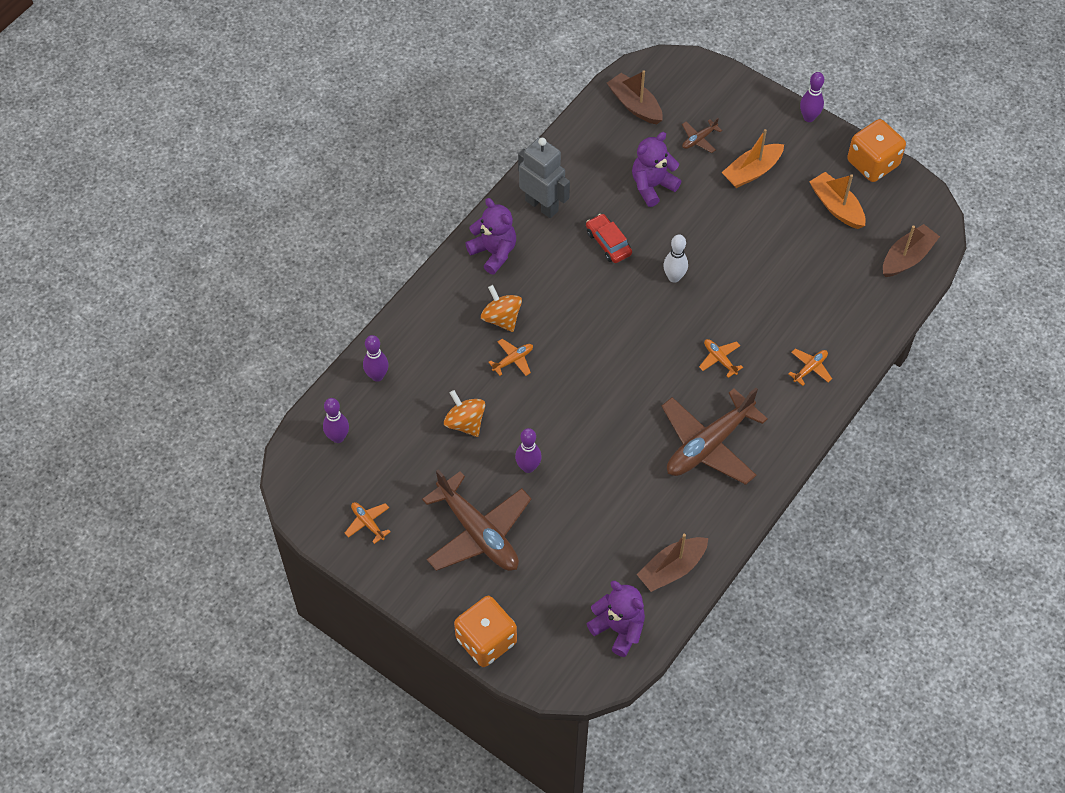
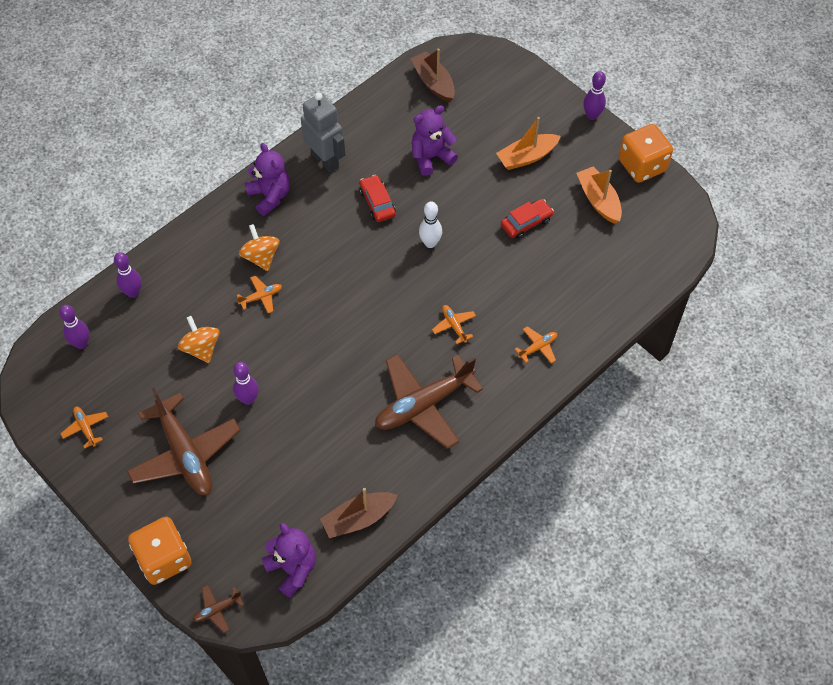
camera: 10 degrees right, 0 degrees up
brown plane [682,118,722,153] -> brown plane moved to [193,585,244,633]
brown boat [883,224,940,277] -> none
none -> red car [501,199,554,239]

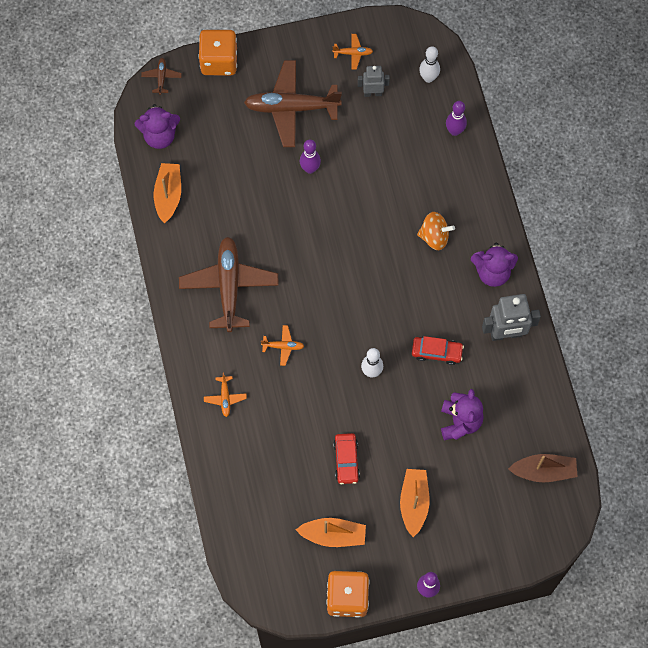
camera: 120 degrees right, 10 degrees up
purple bowling pin [59,305,89,349] -> white bowling pin [419,46,440,83]
orange spinning top [178,316,220,363] -> none
orange plane [237,276,282,313] -> none
brown boat [320,488,398,538] -> orange boat [154,163,181,223]
none -> grey robot [358,66,390,97]

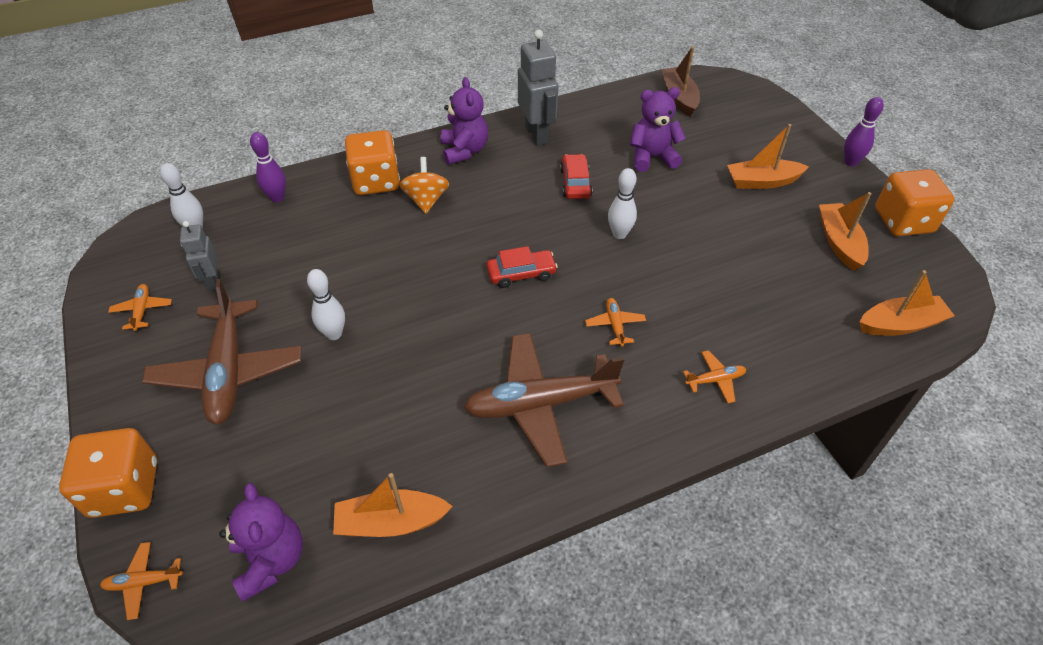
camera: 100 degrees left, 20 degrees down
brown plane [141,58,182,95] -> orange plane [100,542,183,620]
purple bowling pin [300,140,321,174] -> white bowling pin [307,269,345,340]
red car [333,433,360,484] -> red car moved to [486,246,558,288]
none -> orange dice [345,130,400,195]
none -> orange boat [859,270,955,336]

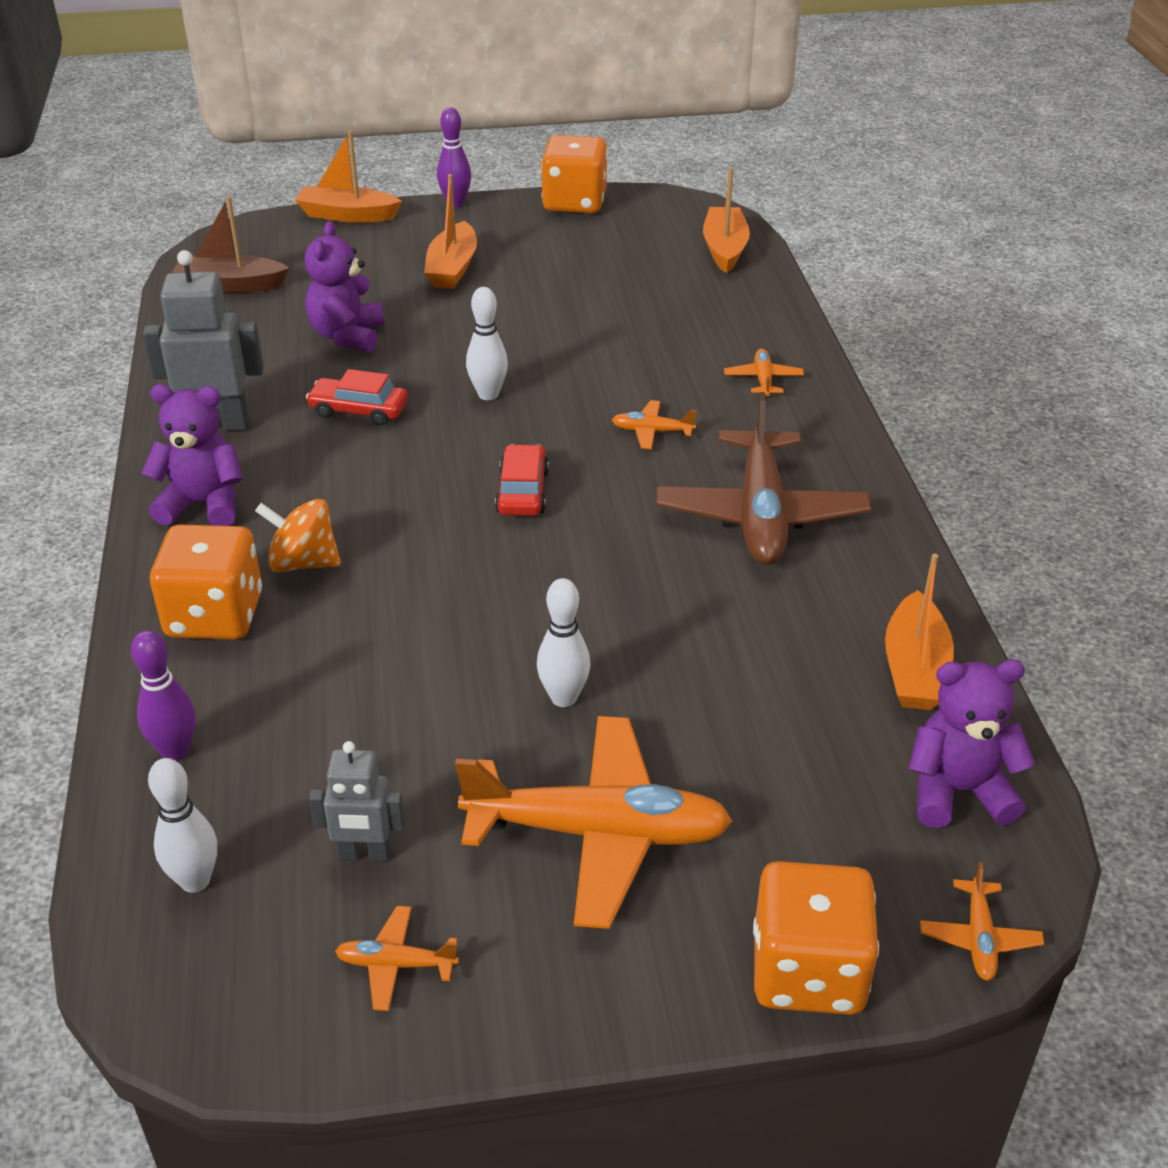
camera: 75 degrees left, 10 degrees down
brown plane [142,279,301,425] -> orange plane [455,716,732,929]
orange boat [819,192,871,271] -> orange boat moved to [295,131,402,223]

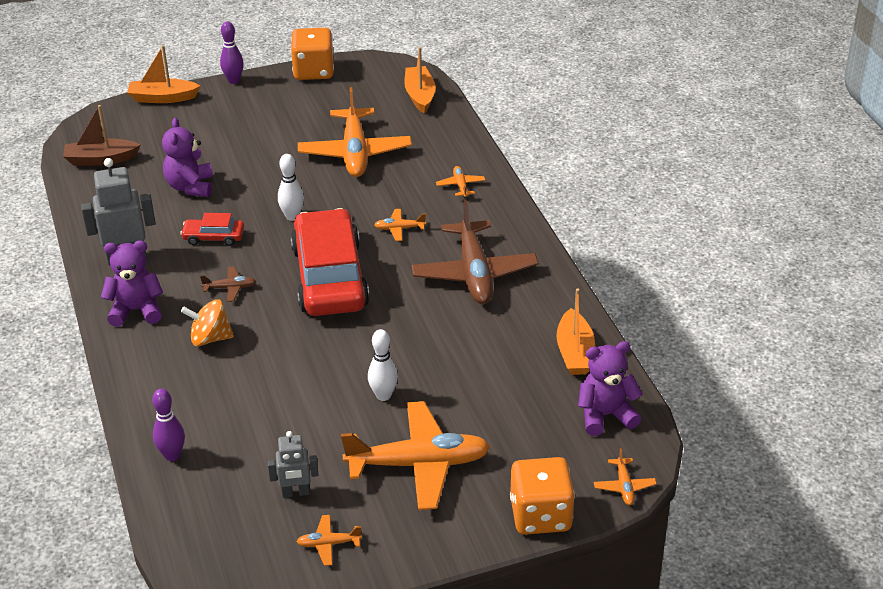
camera: 10 degrees left, 0 degrees up
white bowling pin [148,758,217,893] -> none
orange dice [150,524,262,640] -> none
orange boat [424,174,477,289] -> none
red car [495,444,549,516] -> red car [290,208,370,316], size x2.30
none -> brown plane [200,266,256,302]
none -> orange plane [298,87,412,177]

